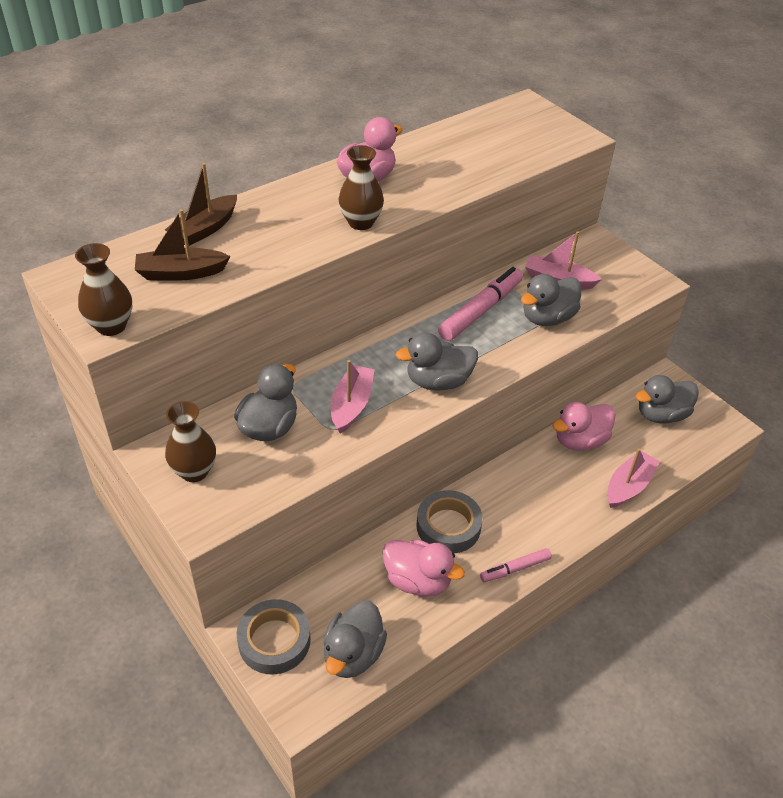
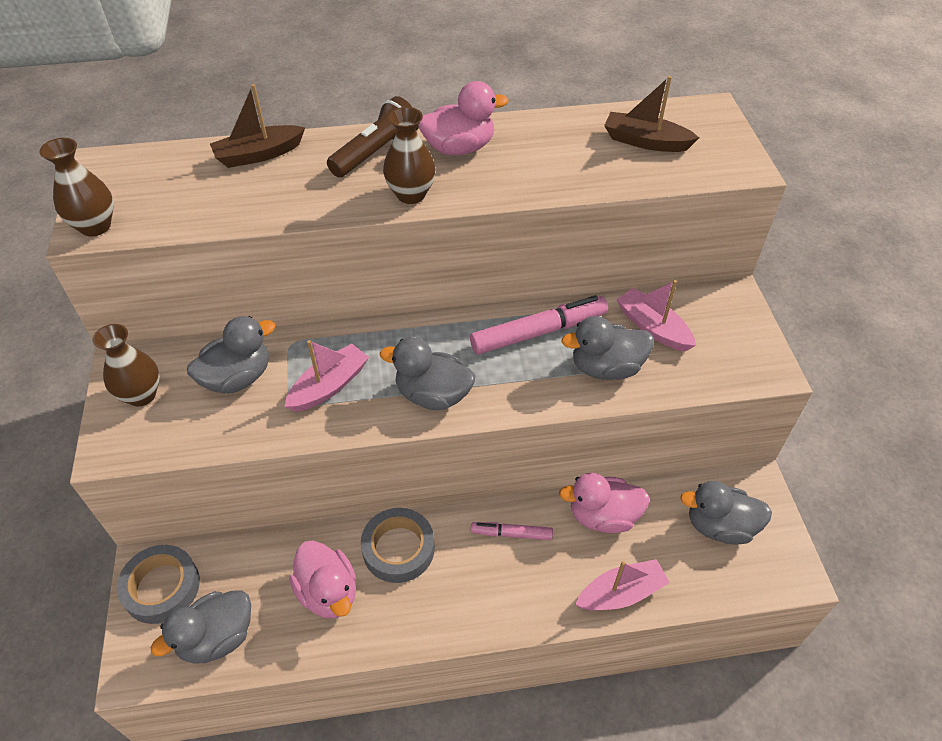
camera: 30 degrees right, 5 degrees up
brown boat [135,209,231,281] -> brown boat moved to [604,76,699,152]
pink marker [480,548,552,582] -> pink marker moved to [471,522,553,540]
none -> brown flashlight [327,96,419,177]

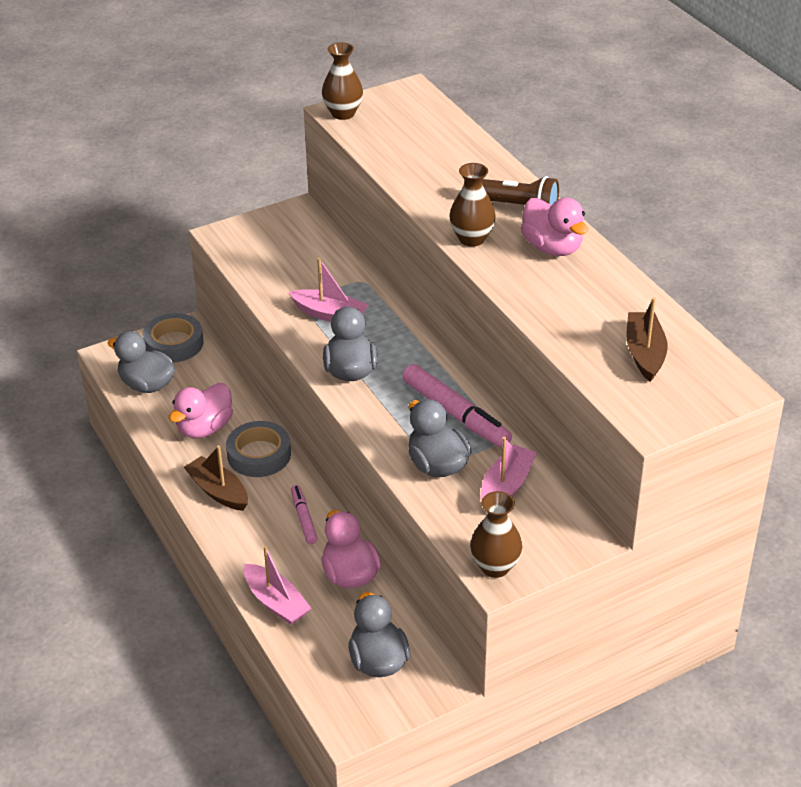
camera: 70 degrees right, 10 degrees down
brown vase [92,324,160,406] -> brown vase moved to [470,491,522,578]
grey duck [187,316,275,394] -> none
brown boat [210,84,305,168] -> brown boat moved to [184,445,248,511]

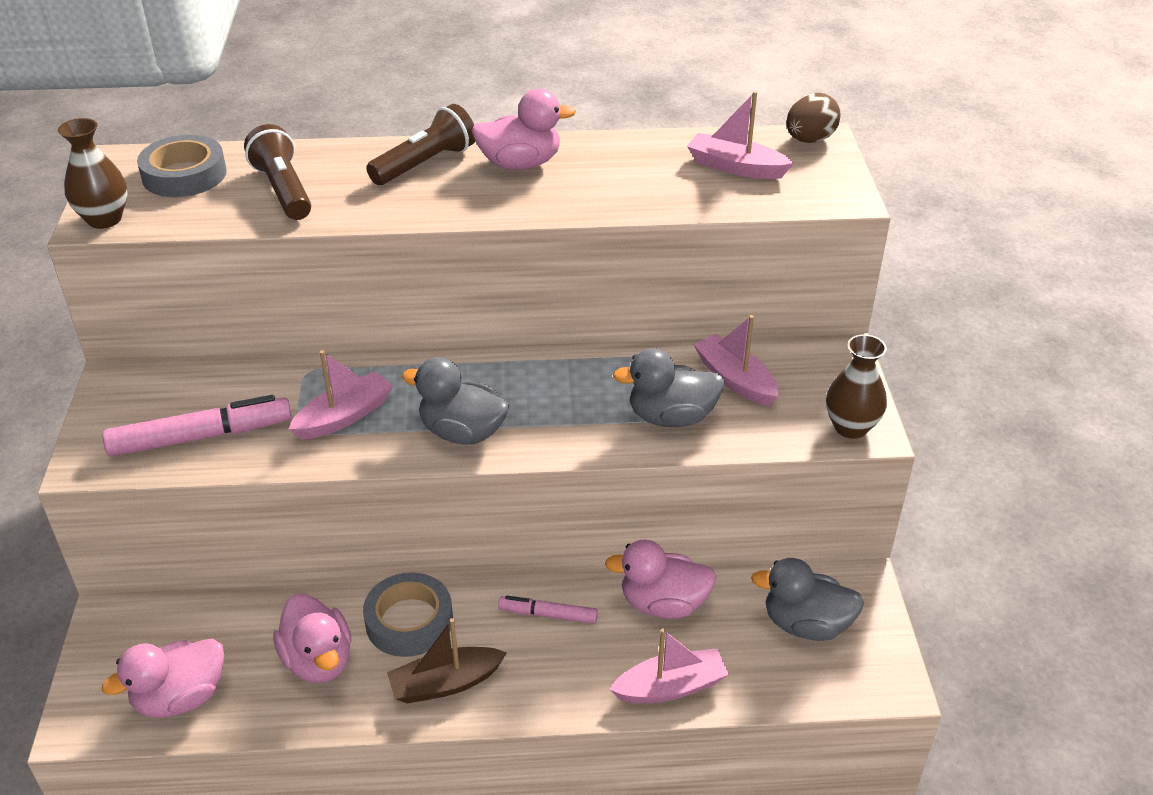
camera: 65 degrees left, 0 degrees up
grey duck [108,331,175,393] -> pink duck [102,638,224,718]
grey tape [143,313,204,363] -> grey tape moved to [137,135,227,197]
pink marker [403,364,512,448] -> pink marker moved to [103,395,292,457]
brown vase [450,163,496,247] -> none
brown boat [626,298,668,382] -> pink boat [687,91,794,179]
none -> brown flashlight [244,124,311,220]
none -> brown egg [787,93,841,143]

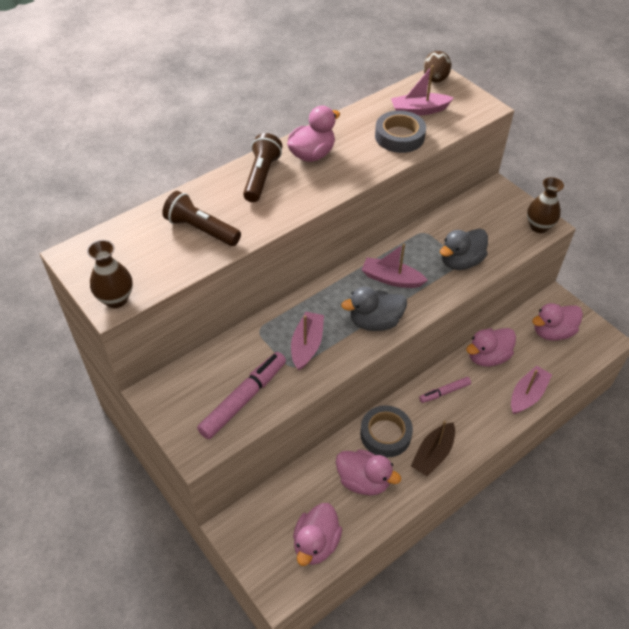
camera: 35 degrees left, 10 degrees up
grey tape [137,135,227,197] -> grey tape moved to [375,110,426,153]
pink boat [693,315,779,406] -> pink boat moved to [362,244,428,288]
grey duck [751,558,864,641] -> pink duck [532,303,583,341]

